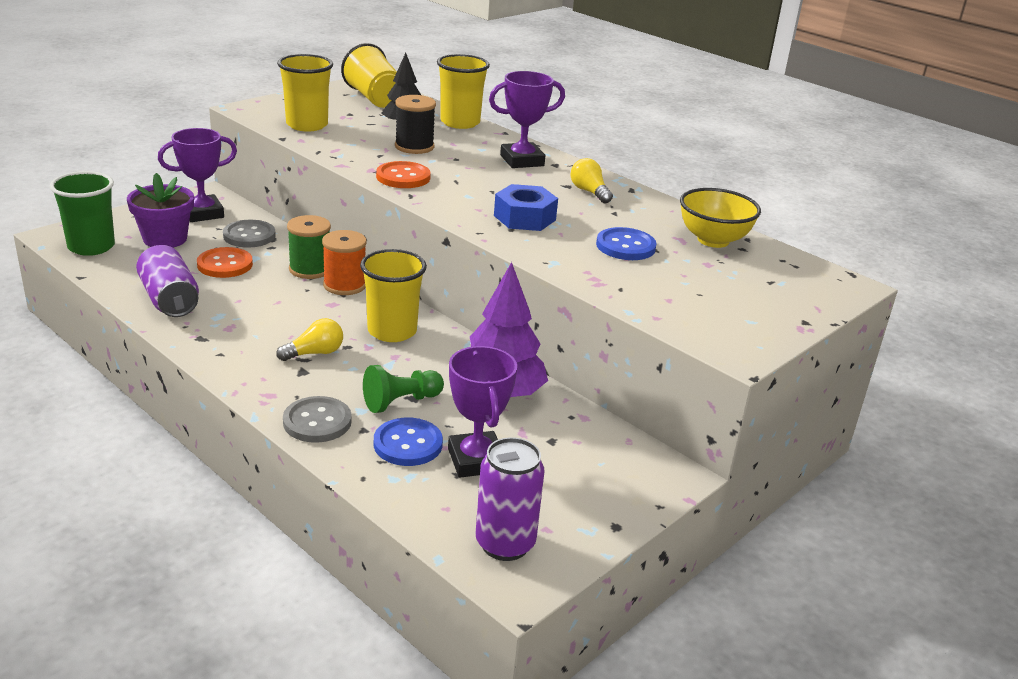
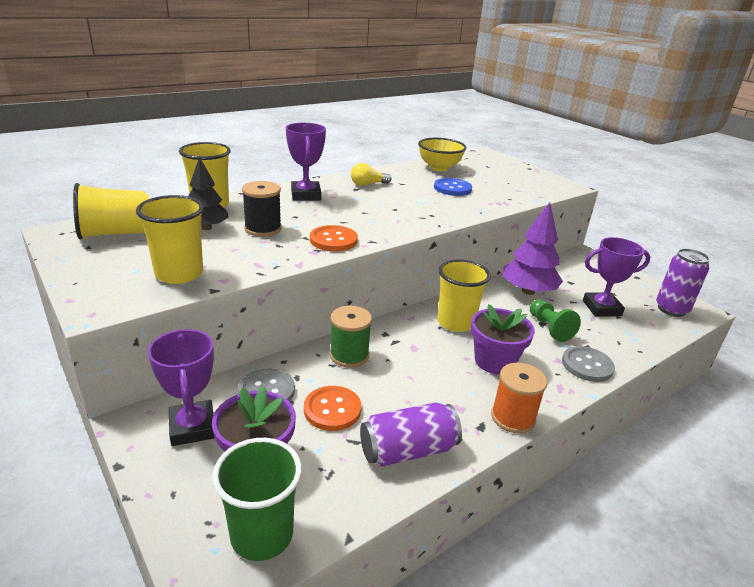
camera: 80 degrees left, 0 degrees up
yellow light bulb [276,318,343,361] -> purple flower pot [471,304,535,374]
orange spool [322,230,367,295] -> orange spool moved to [491,363,547,434]
blue button [374,418,443,466] -> none
blue nut [494,184,558,231] -> none

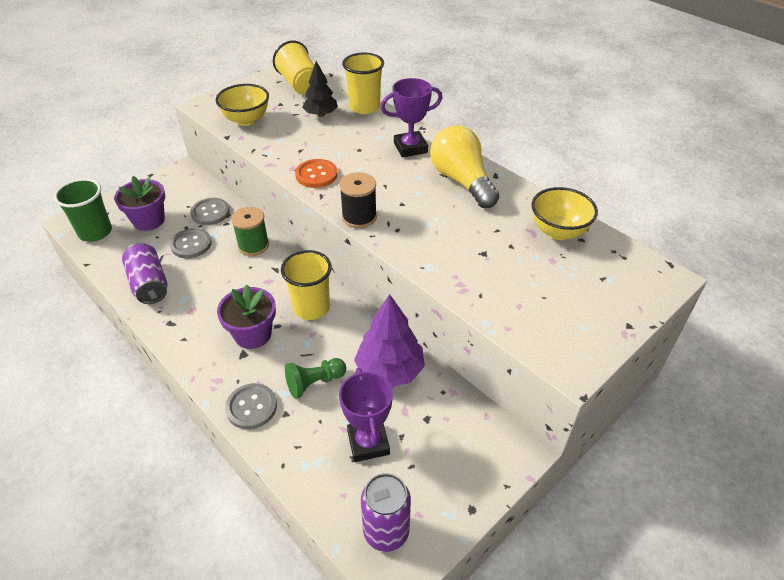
camera: 85 degrees right, 15 degrees up
yellow cup [136,195,204,284] -> yellow bowl [216,84,269,126]
purple trophy [148,329,215,446] -> none
black spool [242,181,282,237] -> black spool moved to [339,172,377,228]
orange button [304,386,362,431] -> grey button [170,228,212,258]
yellow light bulb [351,163,391,186] -> yellow light bulb [430,125,499,208], size x2.05
blue button [434,178,472,196] -> none
orange spool [491,363,547,434] -> none

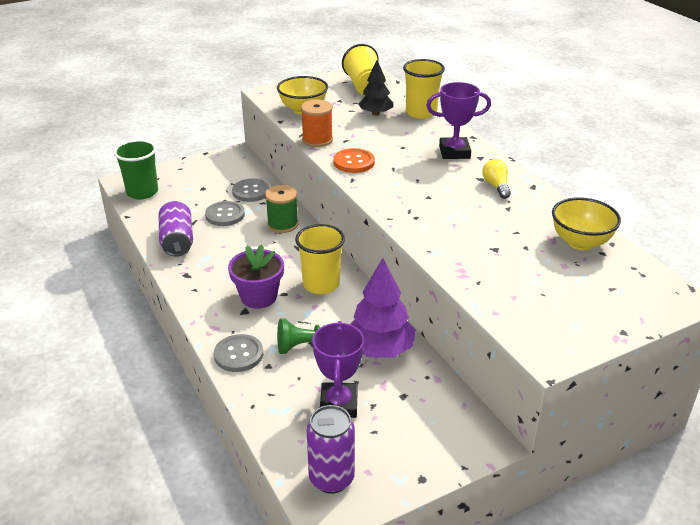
camera: 15 degrees right, 10 degrees down
purple flower pot [114,176,165,231] -> none
black spool [339,172,377,228] -> none
yellow light bulb [430,125,499,208] -> yellow light bulb [482,159,511,199], size x0.49
none -> orange spool [301,100,333,147]

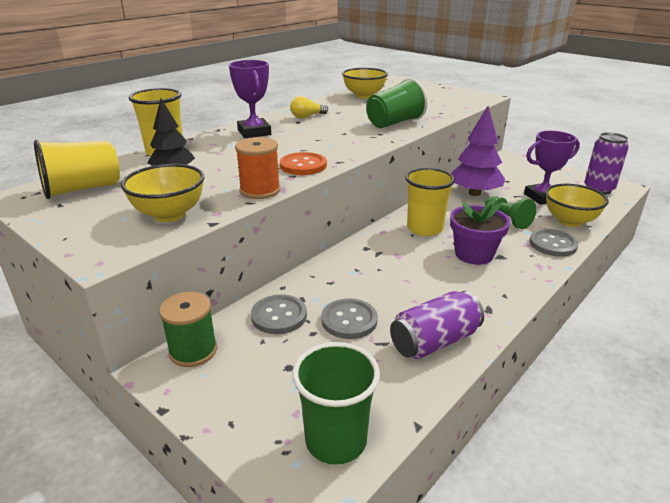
camera: 110 degrees left, 5 degrees down
green spool [265,185,298,233] -> green spool moved to [159,292,217,367]
none -> green cup [366,78,428,128]
none -> yellow bowl [545,184,609,227]

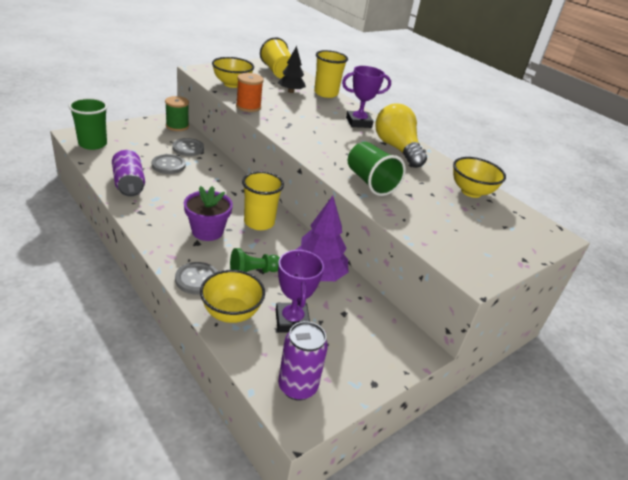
camera: 95 degrees right, 5 degrees up
orange button [280,152,327,175] -> none
yellow light bulb [290,96,328,119] -> yellow light bulb [375,103,427,168], size x2.05

